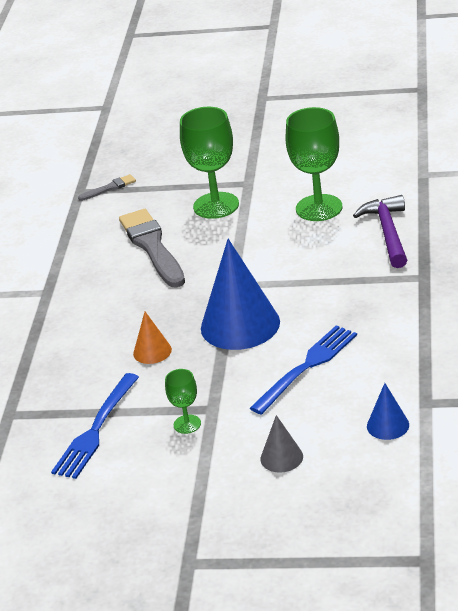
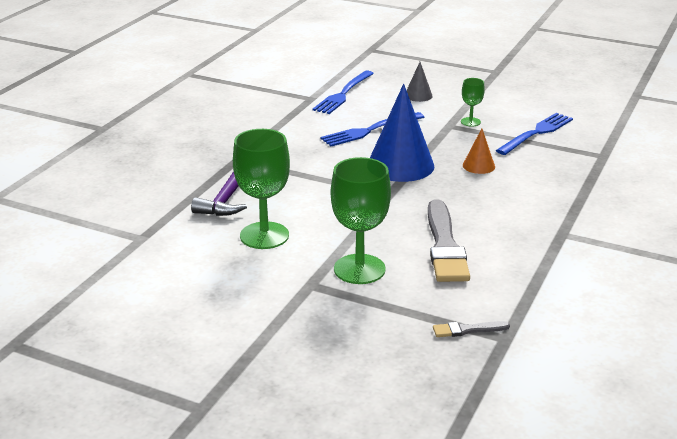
camera: 165 degrees left, 5 degrees down
blue cone [367,383,409,440] -> blue fork [313,70,374,114]

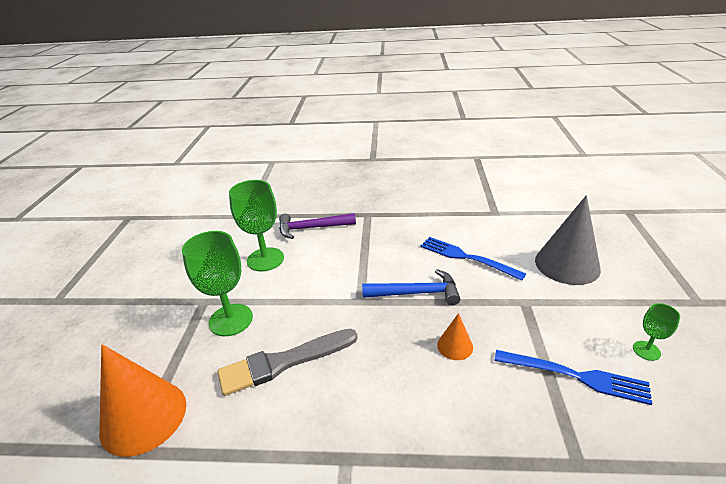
camera: 70 degrees right, 5 degrees up
blue fork [313,70,374,114] -> none
blue cone [370,84,434,182] -> blue hammer [362,269,460,305]
grey cone [407,62,433,102] -> grey cone [535,195,601,285], size x2.08
grey brush [433,321,510,337] -> orange cone [99,344,186,457]
green goblet [461,78,485,126] -> green goblet moved to [633,303,680,361]

